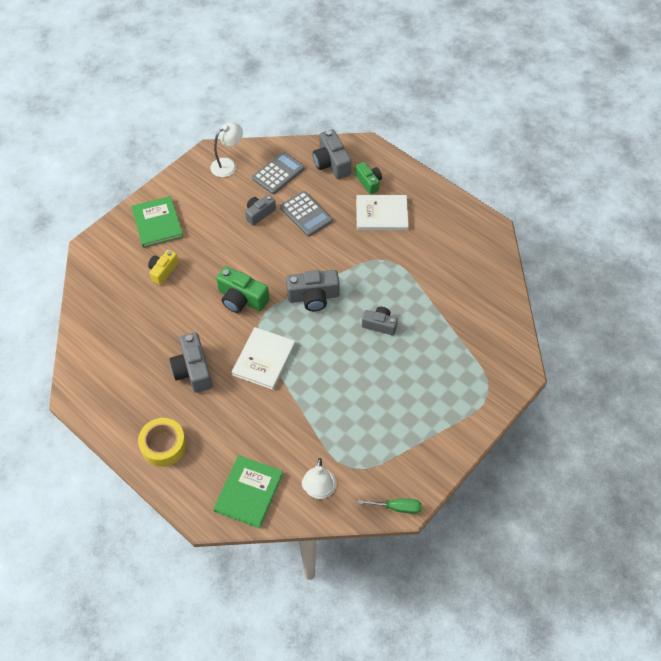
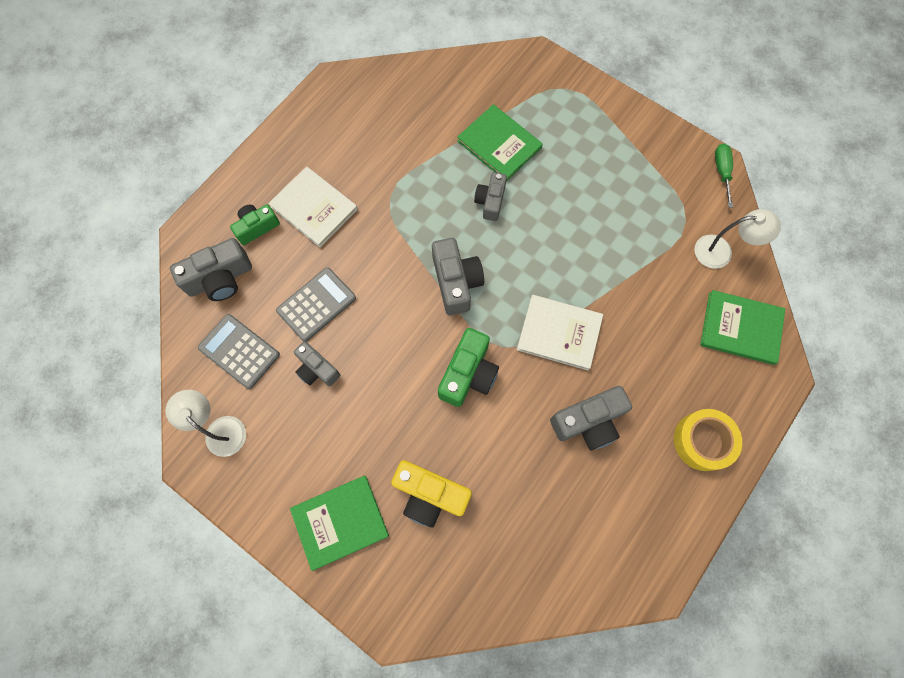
camera: 95 degrees left, 15 degrees up
yellow camera [148,250,179,285] -> yellow camera [391,460,472,528], size x1.53
white book [356,195,409,230] -> white book turned 45 degrees counterclockwise [268,166,358,248]
none -> green book [457,104,543,182]

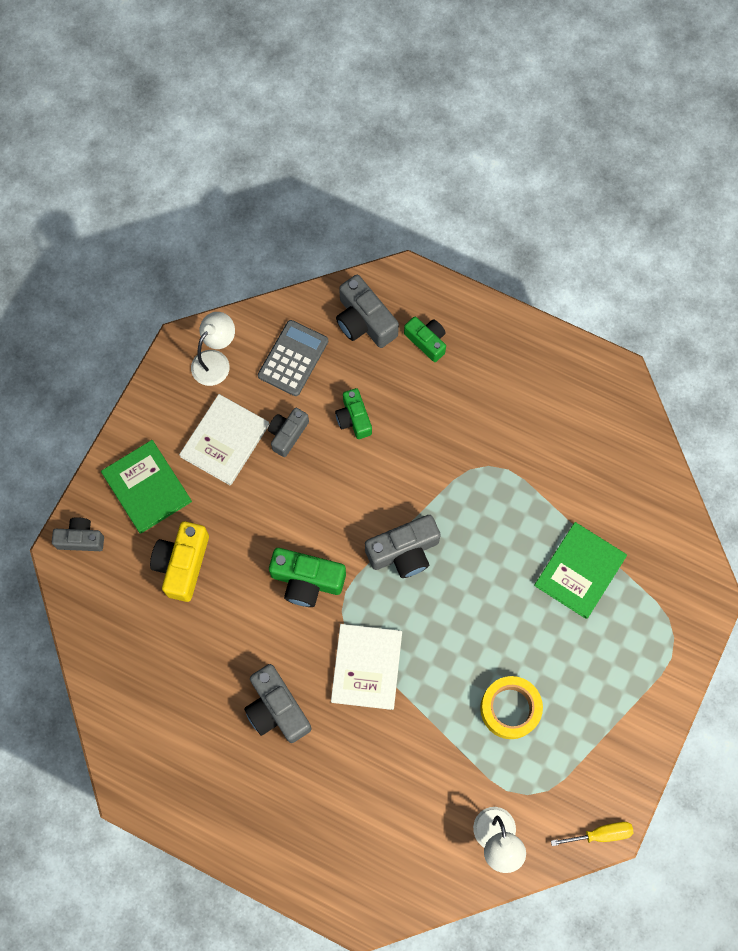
camera: 80 degrees right, 0 degrees up
white book [268,166,358,248] -> white book moved to [179,394,269,486]
grey calculator [276,267,356,342] -> green camera [335,388,372,439]
grey camera [474,172,507,221] -> grey camera moved to [52,517,104,551]
yellow tape [674,409,742,471] -> yellow tape moved to [480,676,543,739]
green book [700,290,785,365] -> none
green screwdriver [715,144,733,208] -> yellow screwdriver [551,822,634,846]

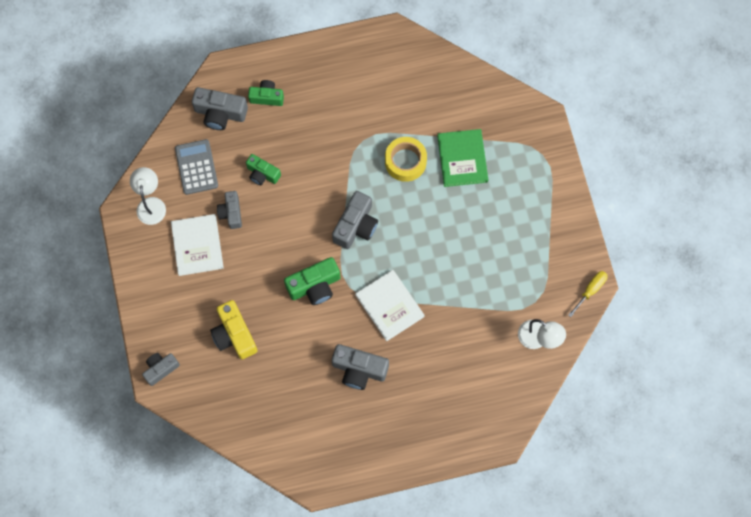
camera: 40 degrees left, 0 degrees up
green book [101,440,192,534] -> none
yellow tape [480,676,543,739] -> yellow tape moved to [385,137,427,182]

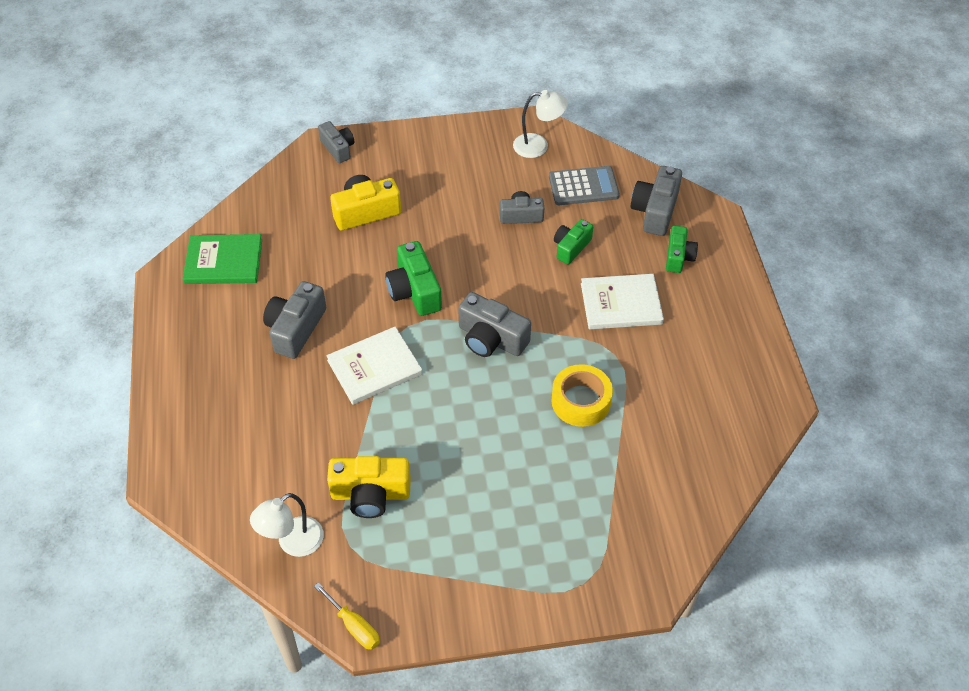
camera: 95 degrees right, 20 degrees down
white book [171,214,224,276] -> white book moved to [581,274,664,329]
green book [437,129,488,187] -> green book moved to [183,234,262,284]
none -> yellow camera [327,456,411,518]

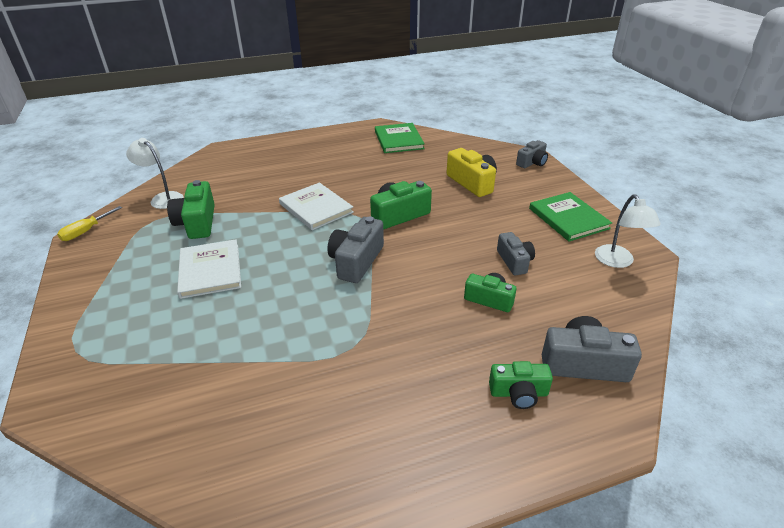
camera: 80 degrees right, 15 degrees down
grey camera [263,281,326,359] -> none
yellow camera [327,456,411,518] -> green camera [167,180,215,239]
grey calculator [549,166,620,205] -> none
yellow tape [551,364,613,427] -> none
white book [581,274,664,329] -> white book moved to [177,239,241,299]
none -> green book [529,192,612,241]

